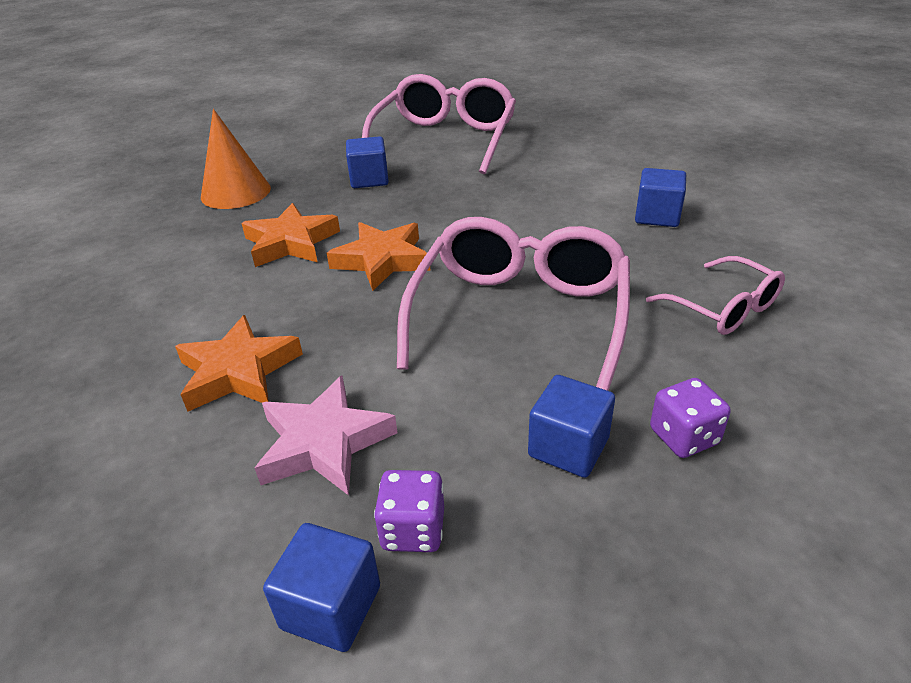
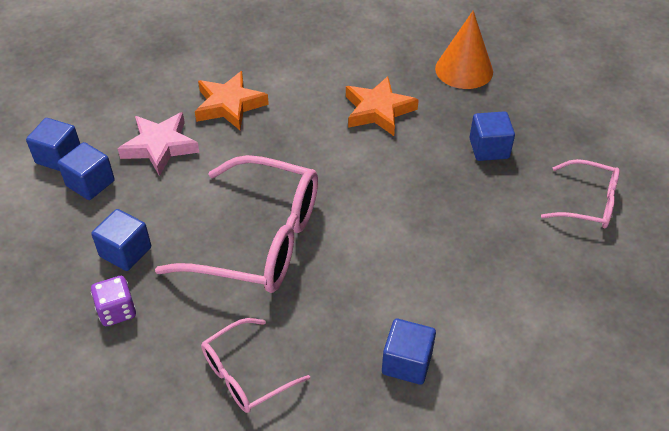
camera: 90 degrees right, 10 degrees up
orange star [327,222,431,291] -> none
pink glasses [362,74,516,174] -> pink glasses [541,159,620,228], size x0.53
purple dice [374,470,444,552] -> blue cube [58,142,115,200]

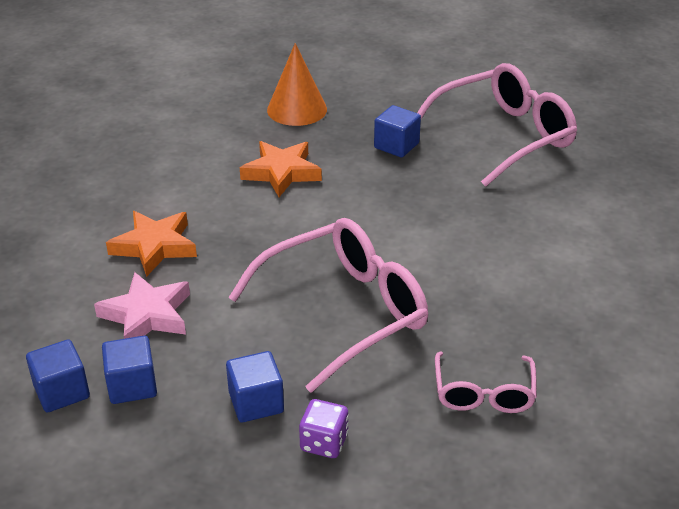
camera: 50 degrees left, 10 degrees down
blue cube [382,319,436,385] -> none
pink glasses [541,159,620,228] -> pink glasses [417,63,577,187], size x1.87

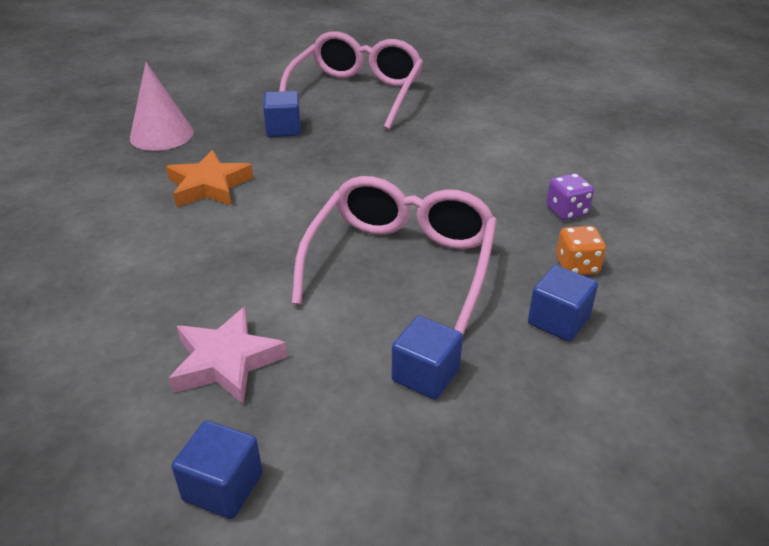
camera: 40 degrees left, 0 degrees up
blue cube [102,336,157,404] -> blue cube moved to [528,265,598,342]
orange star [106,211,197,277] -> none
orange cone [267,43,327,126] -> pink cone [130,62,194,151]
purple dice [299,399,349,458] -> purple dice moved to [546,173,594,220]
pink glasses [435,352,537,413] -> orange dice [556,226,606,275]

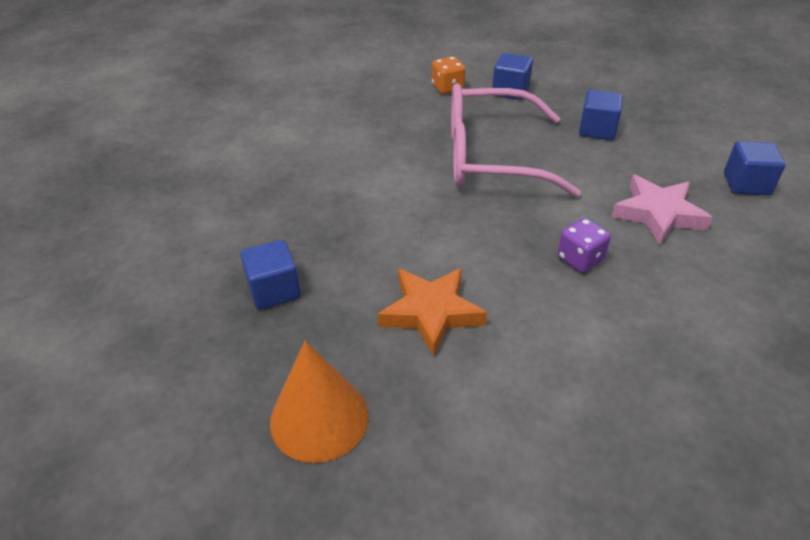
camera: 105 degrees left, 5 degrees up
pink cone [130,62,194,151] -> orange cone [270,341,369,463]
pink glasses [279,31,423,130] -> none
purple dice [546,173,594,220] -> purple dice moved to [557,218,611,273]

